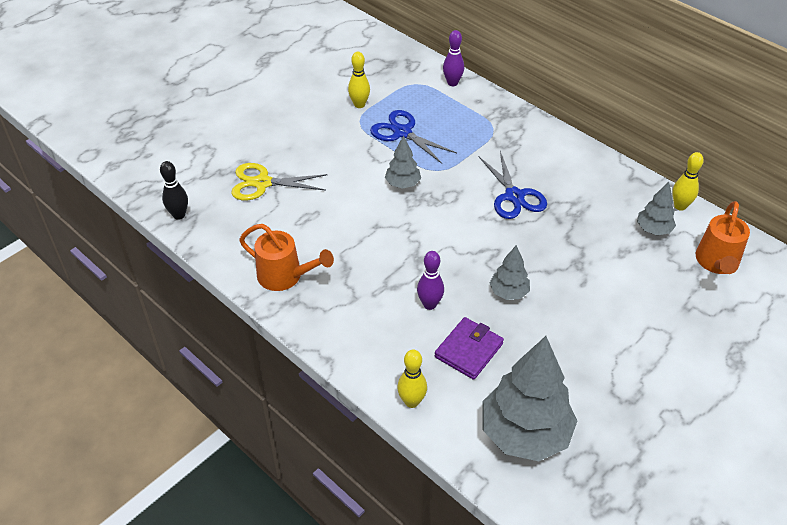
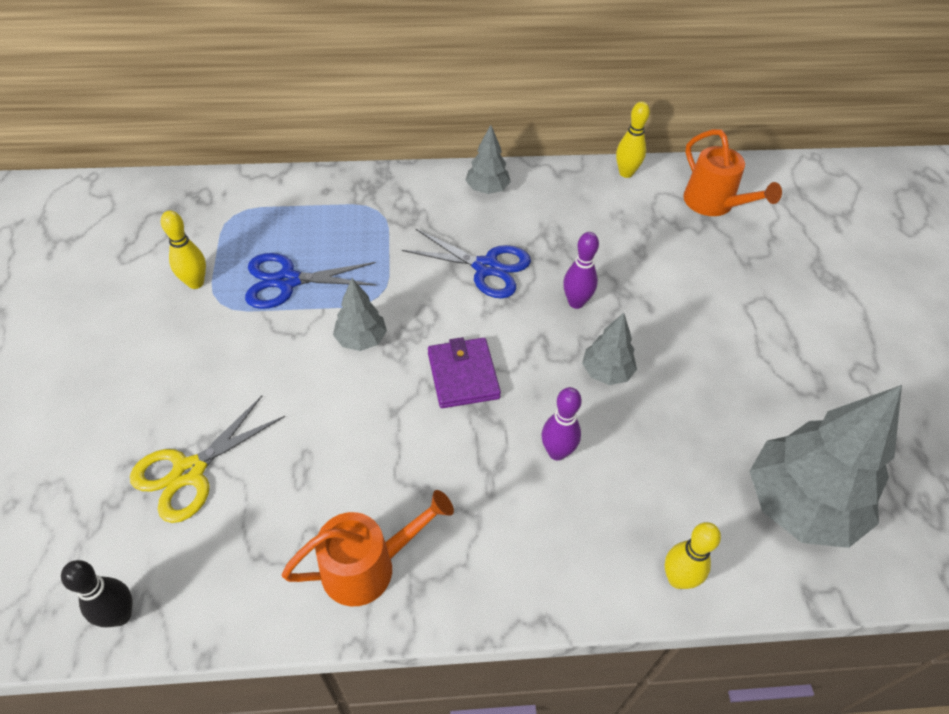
camera: 50 degrees left, 5 degrees up
purple wallet [434,317,504,380] -> purple wallet moved to [428,337,501,408]
purple bowling pin [443,30,464,86] -> purple bowling pin moved to [563,232,599,309]
grey tree [637,182,676,235] -> grey tree moved to [465,125,511,194]

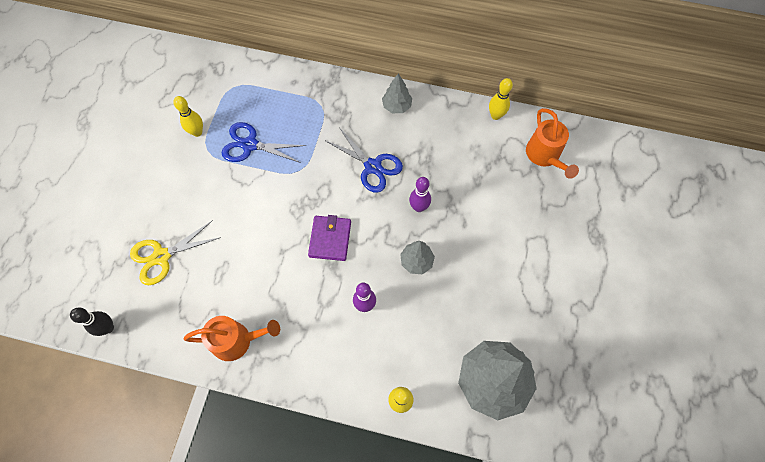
camera: 20 degrees right, 15 degrees up
grey tree [333,278,387,351] -> none

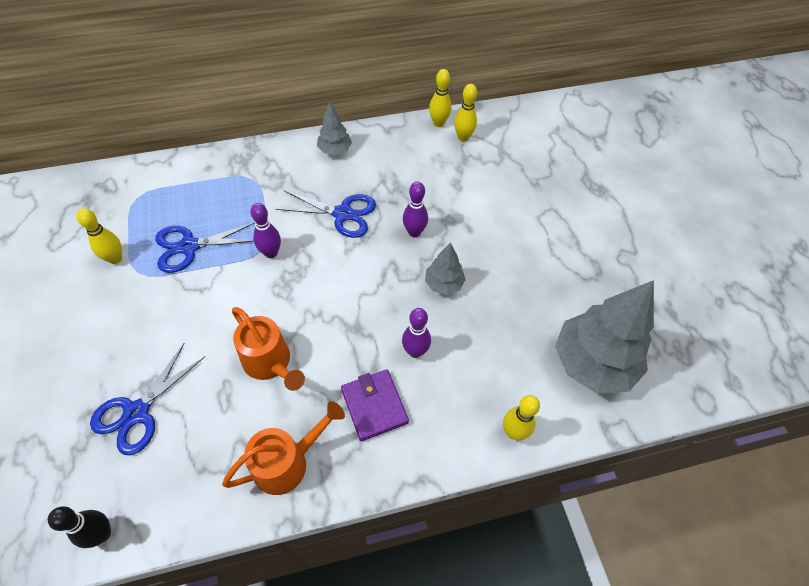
camera: 30 degrees left, 10 degrees down
yellow scissors [130,220,221,285] -> blue scissors [90,343,205,455]
purple wallet [308,215,351,261] -> purple wallet moved to [341,369,409,441]
orange watering can [526,108,579,179] -> orange watering can moved to [232,307,305,391]
none -> purple bowling pin [250,203,281,258]
none -> yellow bowling pin [454,84,477,142]

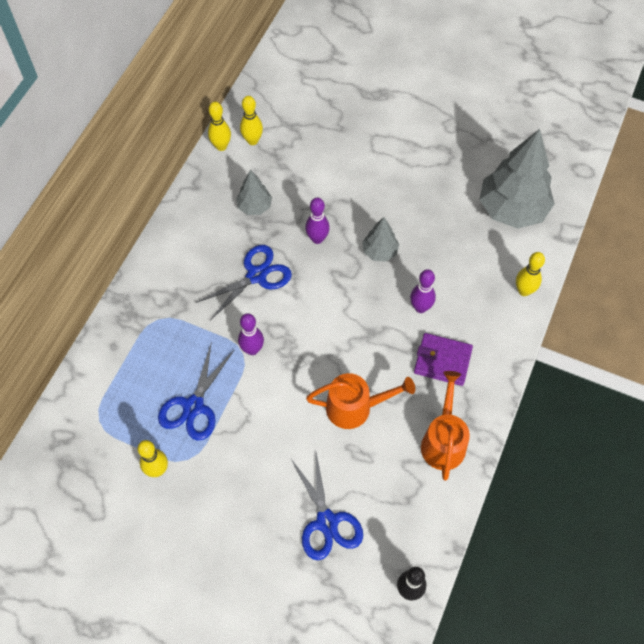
camera: 50 degrees left, 5 degrees up
grey tree [317,102,352,155] -> grey tree moved to [236,170,272,215]

